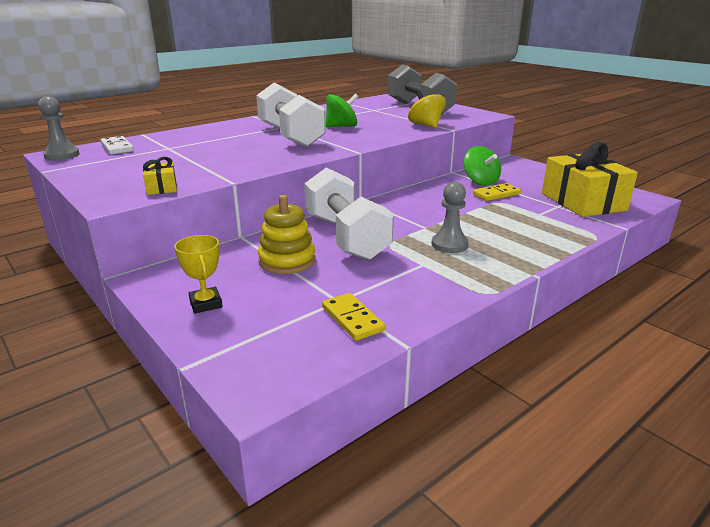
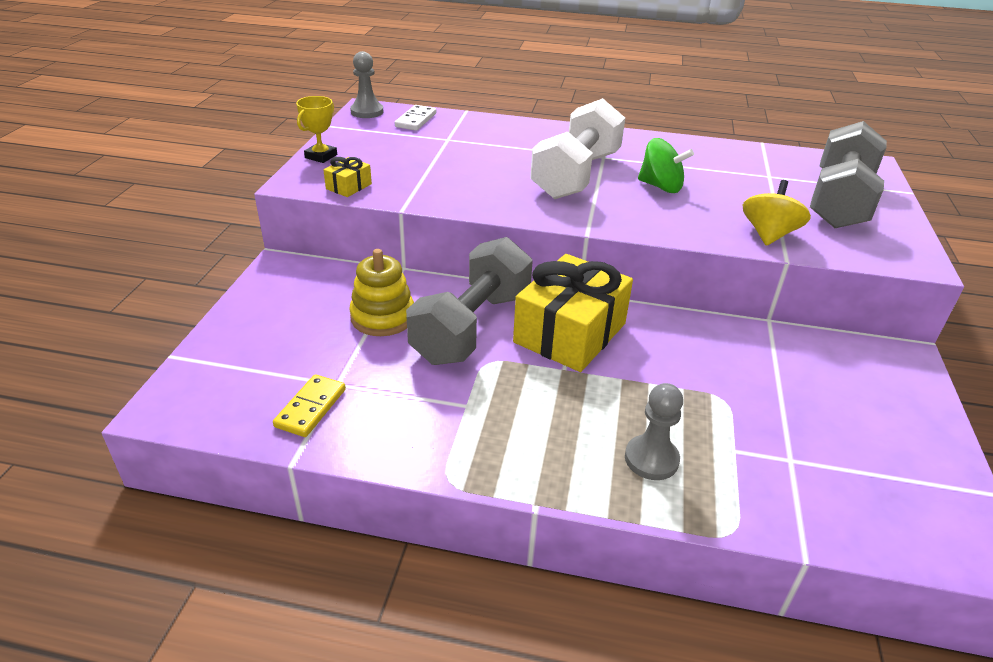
camera: 50 degrees right, 10 degrees up
yellow trophy [174,235,223,314] -> yellow trophy moved to [296,96,337,163]
white dumbbell [304,167,394,261] -> grey dumbbell [406,237,533,365]
grey pawn [431,182,469,253] -> grey pawn moved to [625,383,683,480]
green spinning top [464,146,501,186] -> none
yellow domino [473,183,521,201] -> none
yellow gift [542,142,638,217] -> yellow gift moved to [513,254,633,372]

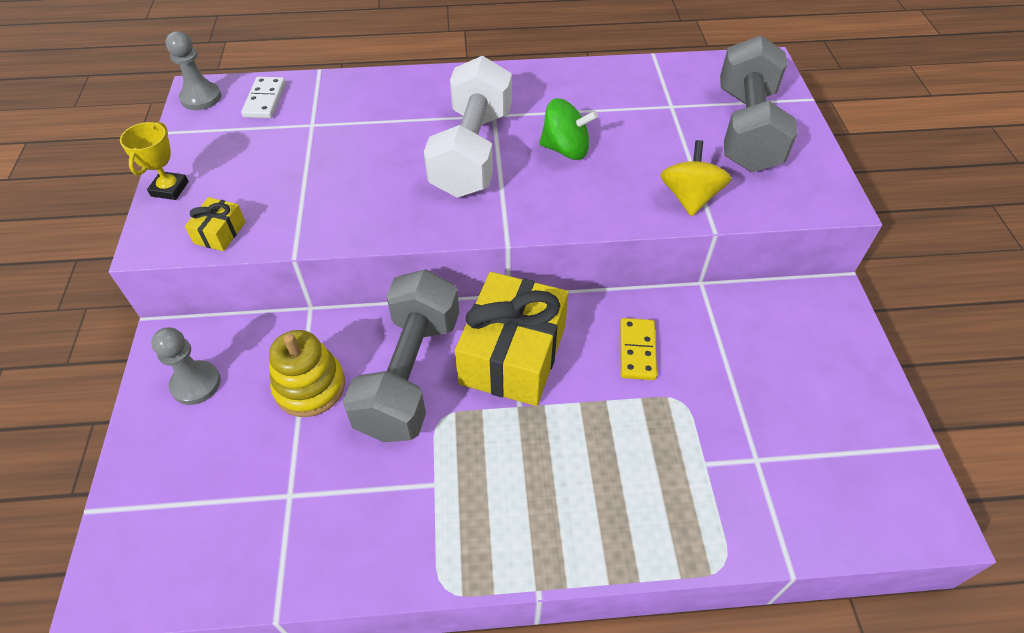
camera: 15 degrees left, 15 degrees up
yellow domino [273,374,346,437] -> yellow domino moved to [620,318,657,380]
grey pawn [625,383,683,480] -> grey pawn moved to [151,328,221,405]

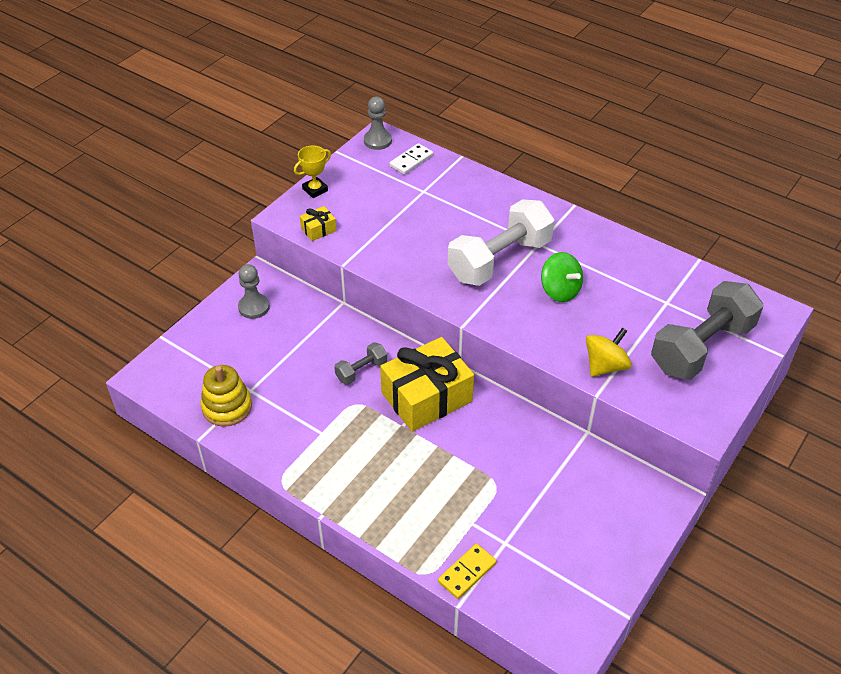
camera: 40 degrees right, 5 degrees down
yellow stacking toy [269,330,345,417] -> yellow stacking toy moved to [201,365,252,427]
grey dumbbell [343,269,459,442] -> grey dumbbell [334,342,387,385], size x0.46
yellow domino [620,318,657,380] -> yellow domino moved to [438,544,497,599]

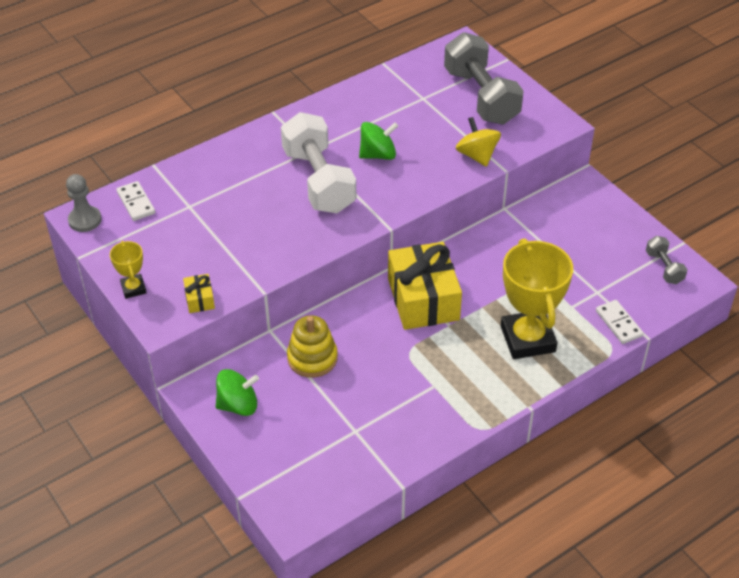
camera: 70 degrees left, 0 degrees up
yellow stacking toy [201,365,252,427] -> yellow stacking toy moved to [287,315,338,378]
grey pawn [238,264,270,319] -> green spinning top [216,369,259,416]
grey dumbbell [334,342,387,385] -> grey dumbbell moved to [646,236,688,284]
yellow domino [438,544,497,599] -> white domino [596,300,643,344]
none -> yellow trophy [501,238,573,359]

